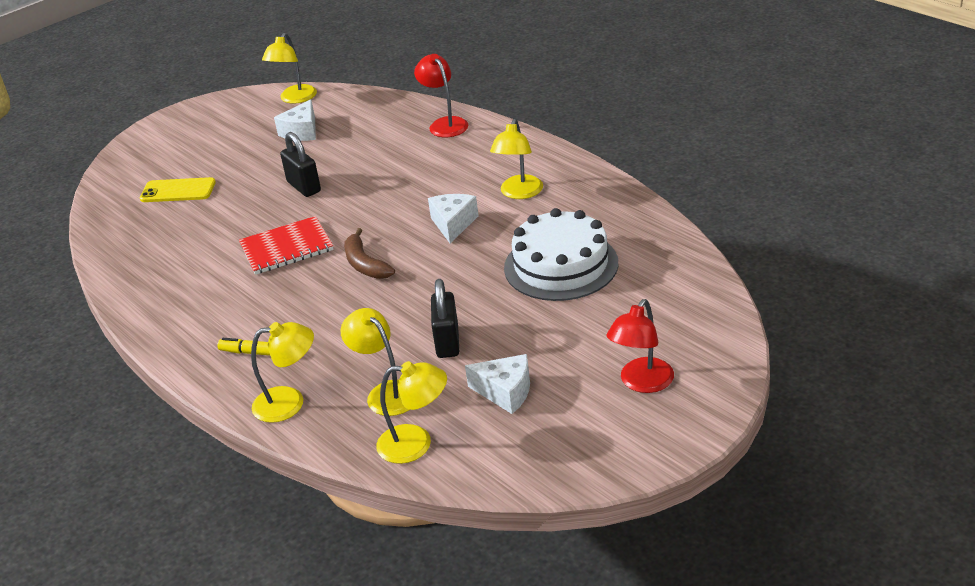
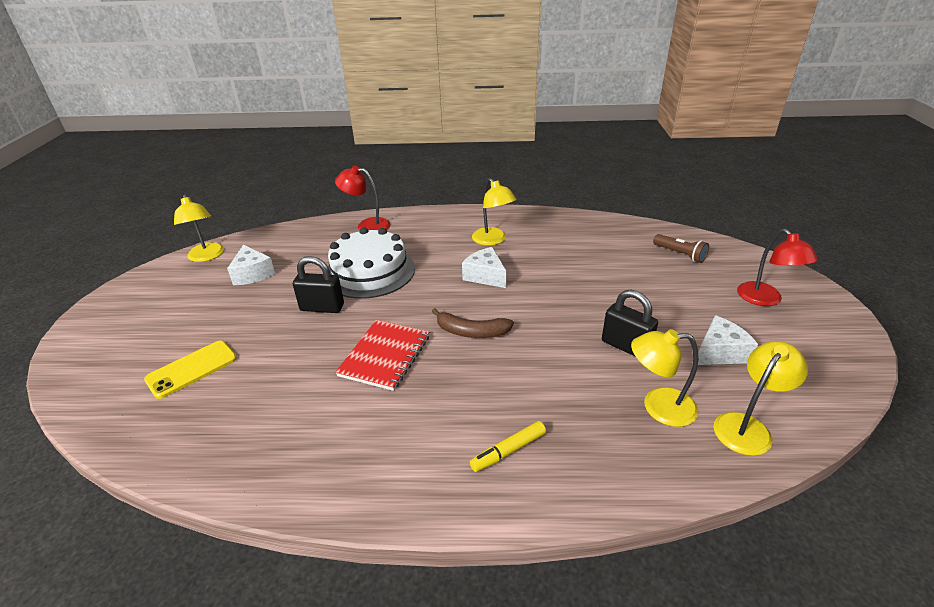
camera: 50 degrees left, 0 degrees up
yellow lamp [251,322,314,423] -> none
white cake [504,208,618,301] -> white cake moved to [328,227,415,299]
none -> brown flashlight [653,234,709,263]

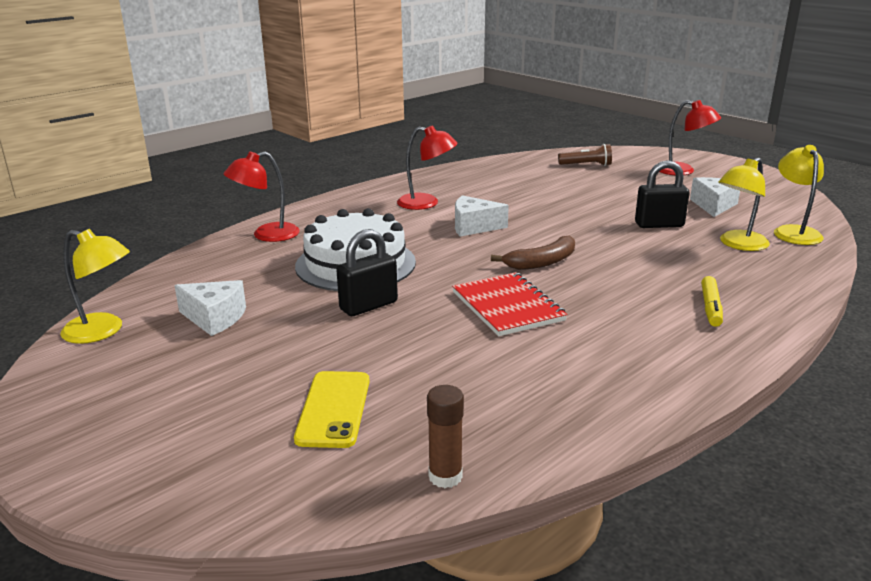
camera: 45 degrees left, 10 degrees down
yellow lamp [472,178,517,246] -> red lamp [397,125,458,210]
none -> brown glue stick [427,385,464,488]

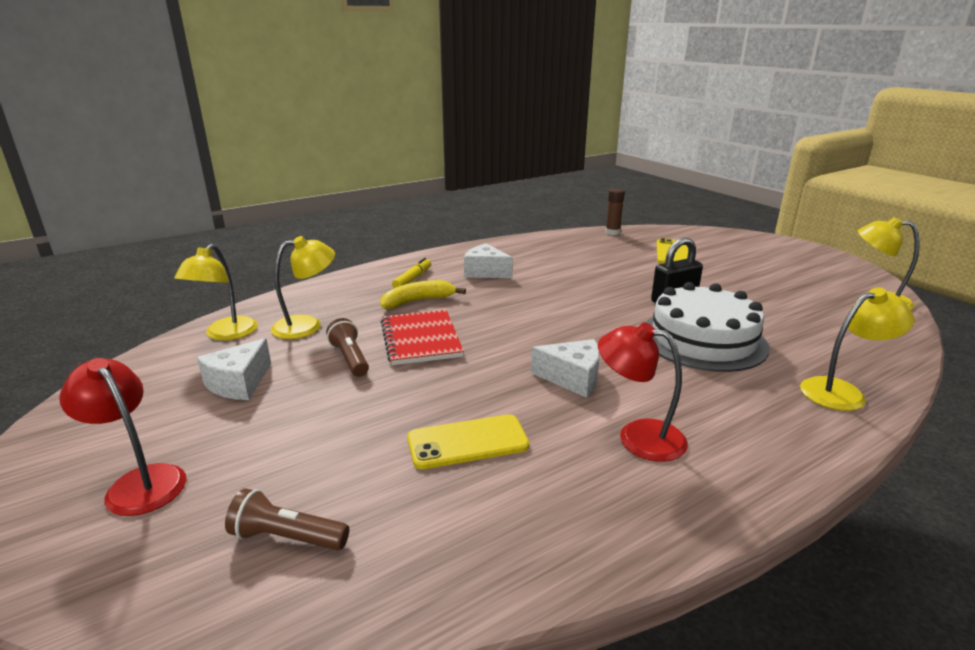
camera: 170 degrees left, 0 degrees up
white cheese [174,280,246,336] -> white cheese moved to [464,243,513,278]
red lamp [224,152,300,242] -> yellow lamp [800,287,914,411]
red notebook [452,272,568,336] -> red notebook moved to [381,310,464,365]
brown banana [491,235,575,270] -> none
black padlock [635,160,689,228] -> brown flashlight [326,318,369,377]
none -> yellow banana [380,280,466,309]
none -> yellow phone [407,414,529,469]

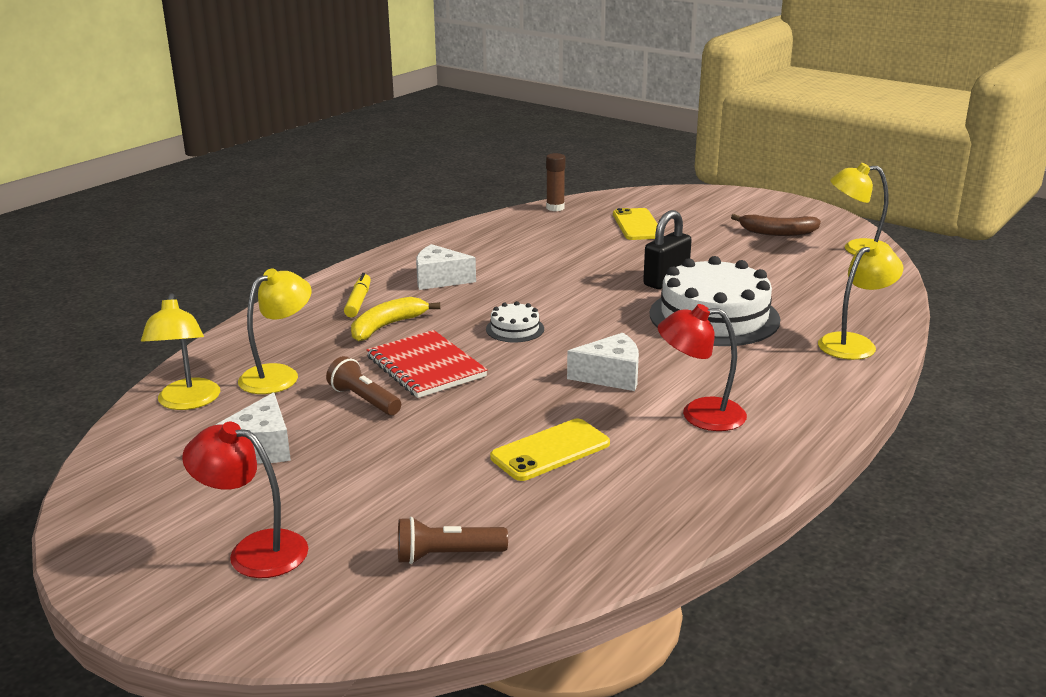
camera: 20 degrees left, 0 degrees up
none -> white cake [486,301,544,342]
none -> brown banana [731,214,821,236]

